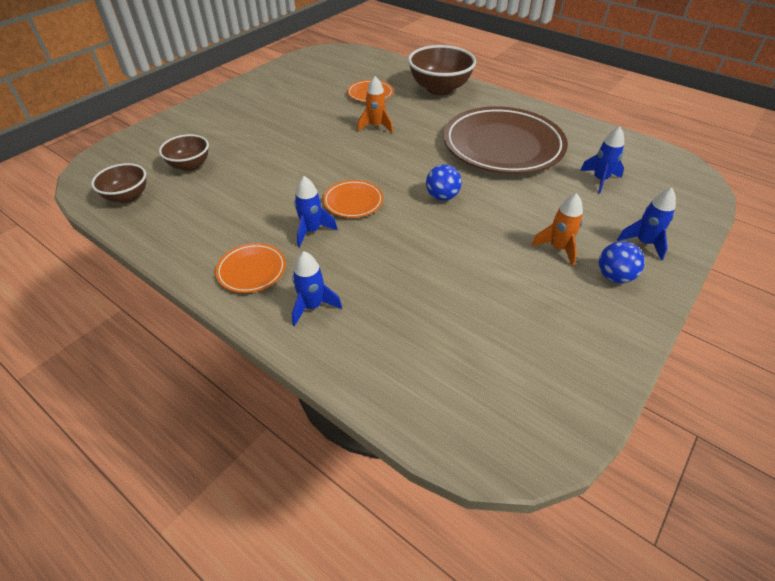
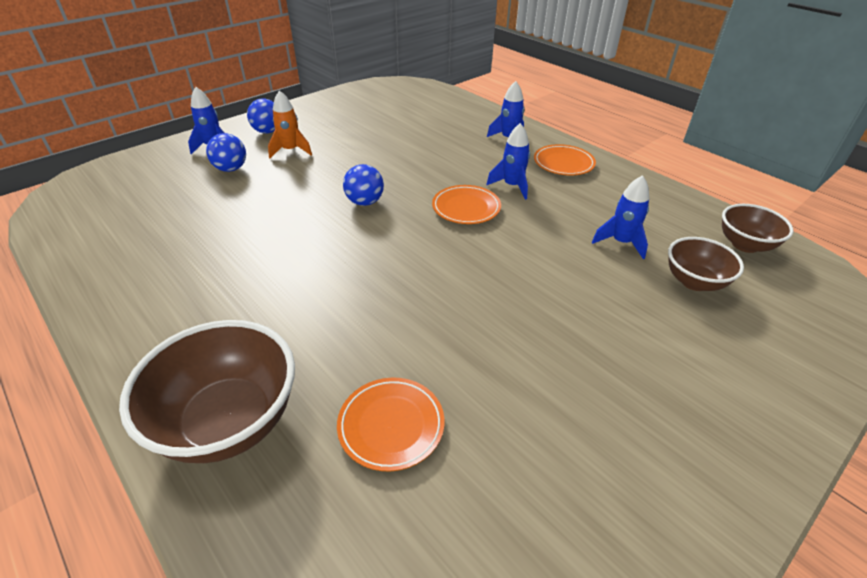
camera: 170 degrees left, 5 degrees down
orange rocket [357,76,393,133] -> none
brown plate [443,106,568,174] -> none
blue rocket [580,127,624,194] -> blue rocket moved to [592,175,649,259]
none -> blue ball [206,133,246,172]

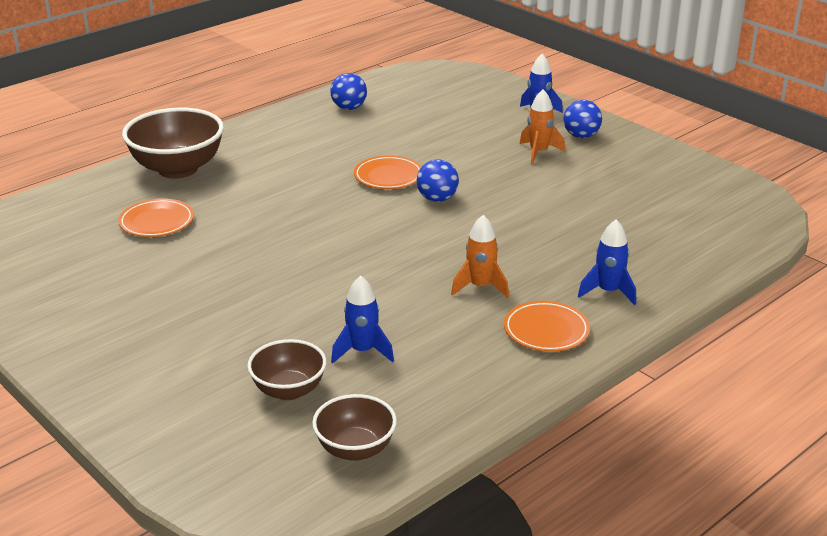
camera: 90 degrees right, 10 degrees down
blue ball [206,133,246,172] -> blue ball moved to [330,73,367,110]
orange plate [432,185,501,224] -> orange plate moved to [354,155,422,189]
blue rocket [486,123,530,200] -> orange rocket [451,215,509,298]

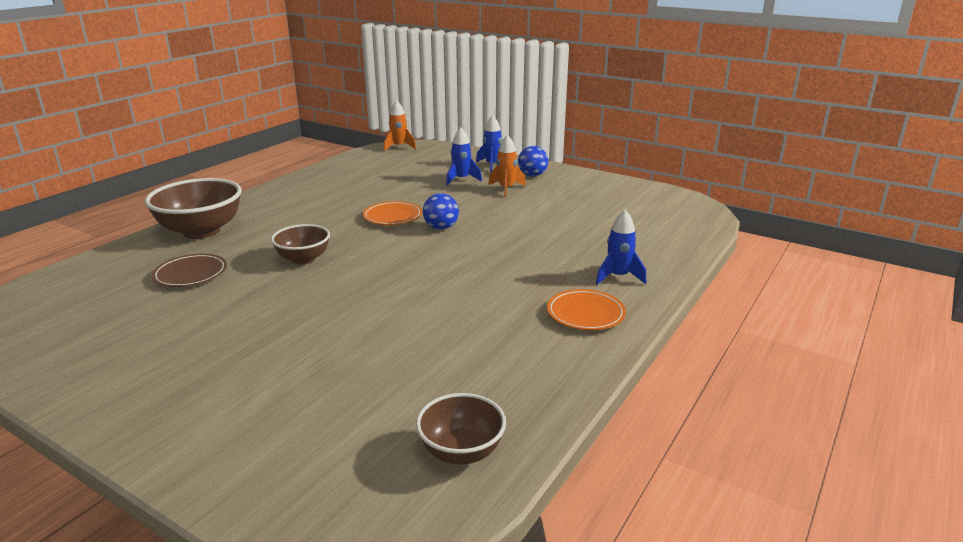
camera: 15 degrees left, 5 degrees down
orange plate [118,199,194,237] -> brown plate [152,254,227,287]
brown bowl [247,339,327,400] -> brown bowl moved to [271,224,330,265]
blue ball [330,73,367,110] -> none
blue rocket [331,276,394,363] -> blue rocket moved to [446,127,482,185]
orange rocket [451,215,509,298] -> orange rocket moved to [384,100,416,151]

